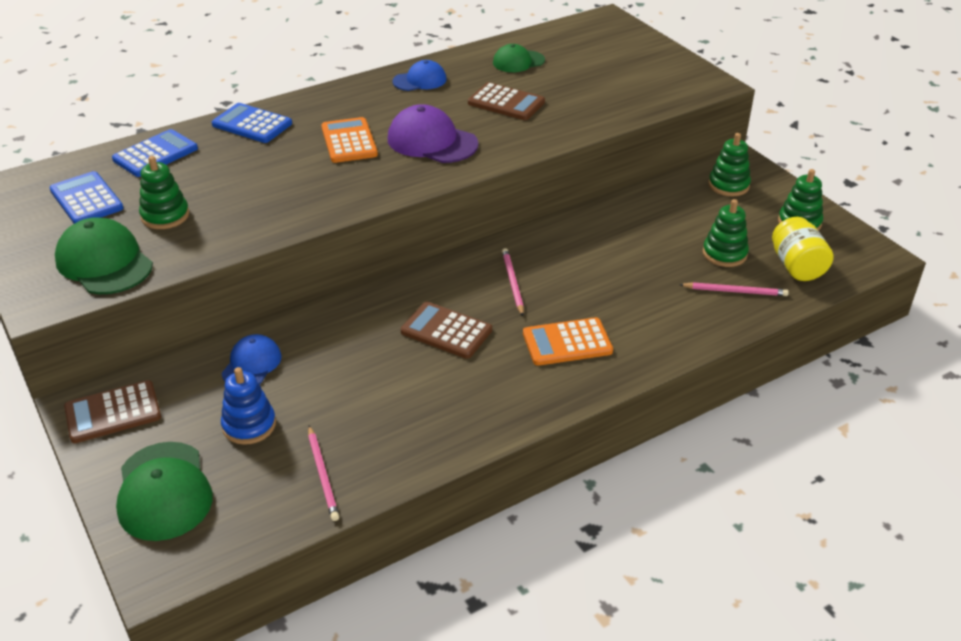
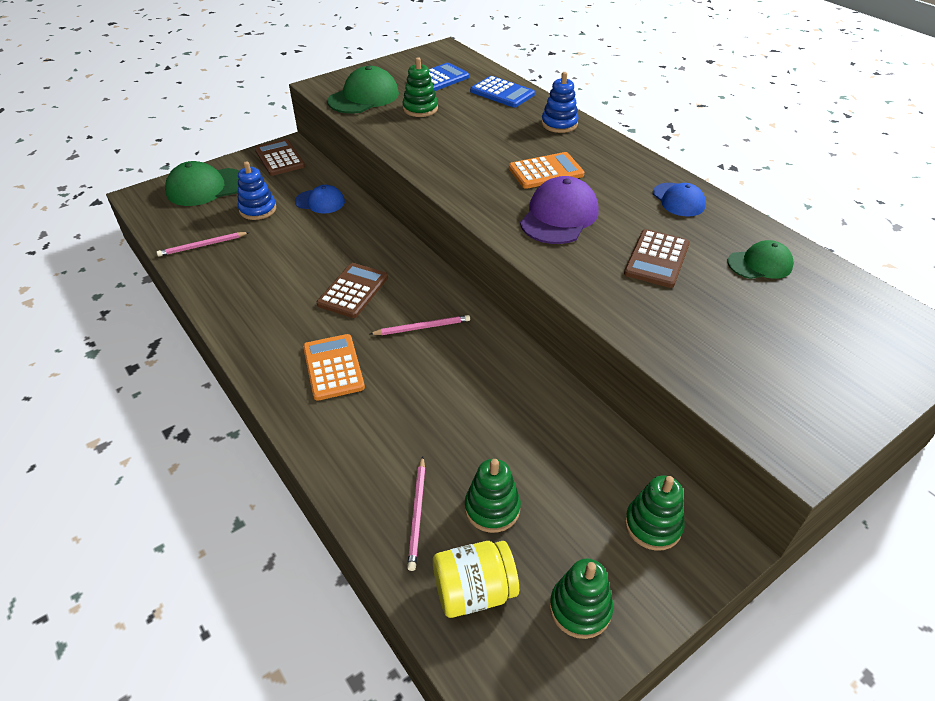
camera: 85 degrees right, 5 degrees up
blue calculator [212,103,292,143] -> blue stacking toy [541,72,579,133]
green cap [493,44,545,72] -> green cap turned 105 degrees clockwise [727,240,794,279]

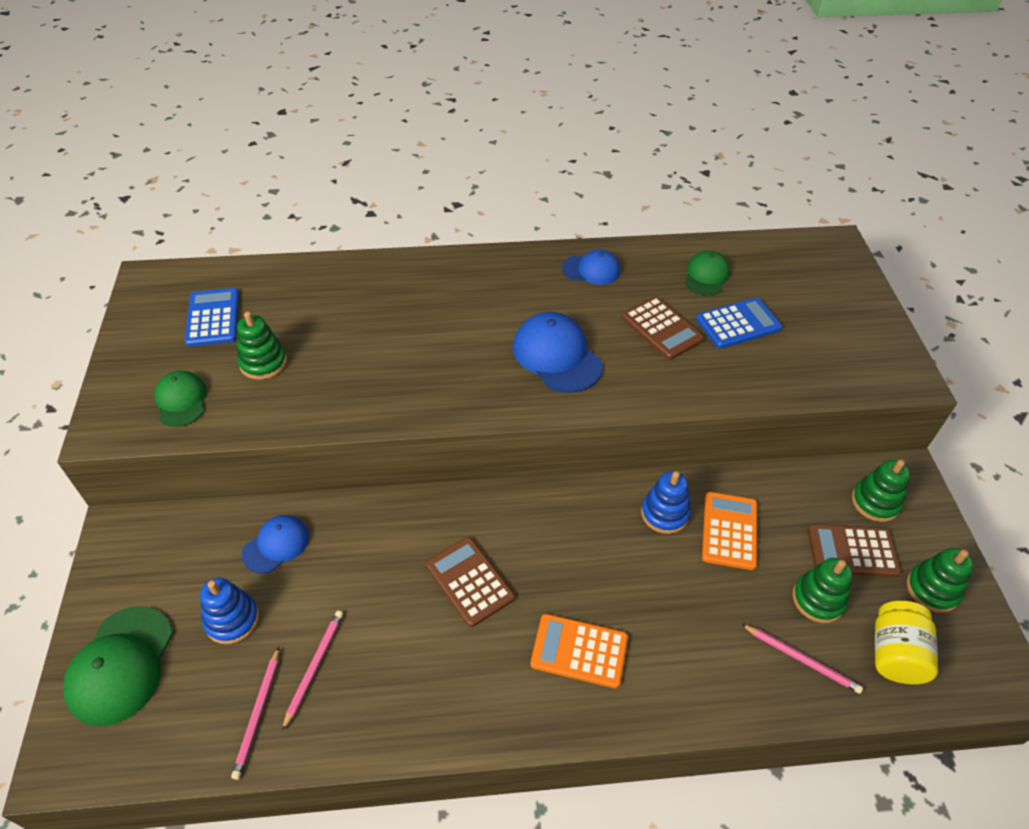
camera: 60 degrees left, 5 degrees up
brown calculator [255,139,305,176] -> brown calculator moved to [807,524,901,577]
green cap [327,66,399,114] -> green cap [154,371,207,427], size x0.63
pink pencil [370,315,470,335] -> pink pencil moved to [282,611,343,731]
blue calculator [470,76,535,108] -> blue calculator moved to [696,298,782,349]
orange calculator [509,152,584,189] -> orange calculator moved to [702,492,757,570]
purple cap [520,176,599,244] -> blue cap [513,312,603,393]
blue stacking toy [541,72,579,133] -> blue stacking toy moved to [641,471,691,534]

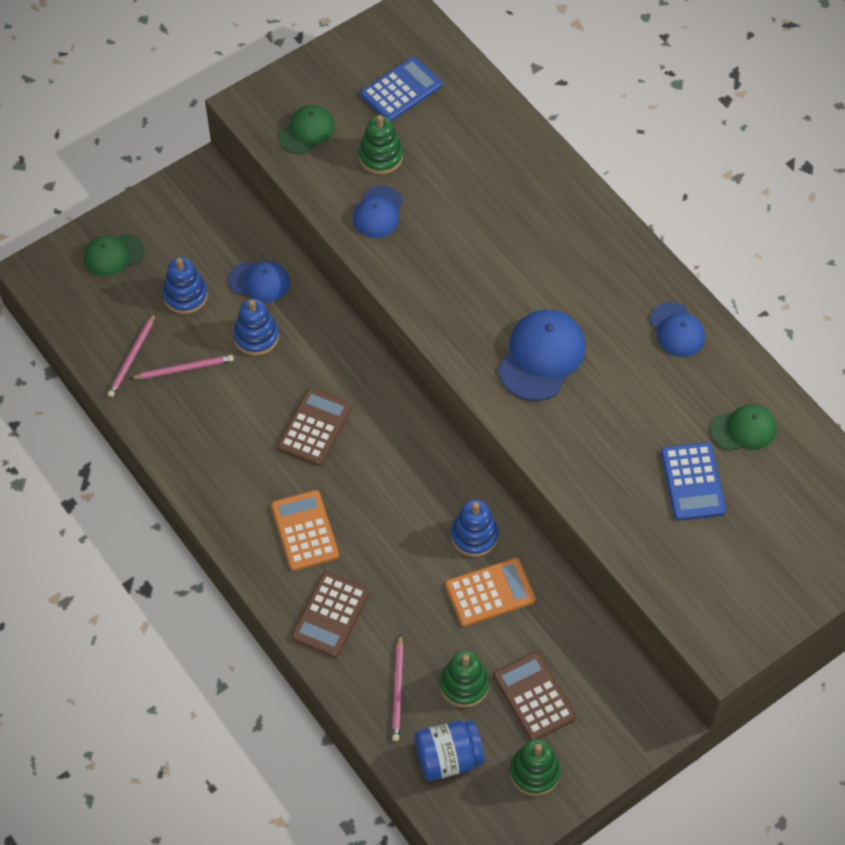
camera: 60 degrees right, 10 degrees up
green cap [63,606,173,726] -> green cap [84,234,144,277], size x0.63
pink pencil [231,647,279,780] -> pink pencil turned 45 degrees counterclockwise [107,312,156,397]
brown calculator [622,296,704,360] -> brown calculator moved to [291,572,369,658]
blue calculator [696,298,782,349] -> blue calculator turned 45 degrees clockwise [661,442,726,521]
green stacking toy [852,460,910,522] -> none
yellow jar [875,601,938,685] -> blue jar [414,720,484,781]
none -> blue stacking toy [233,299,279,356]
none -> blue cap [353,185,403,238]

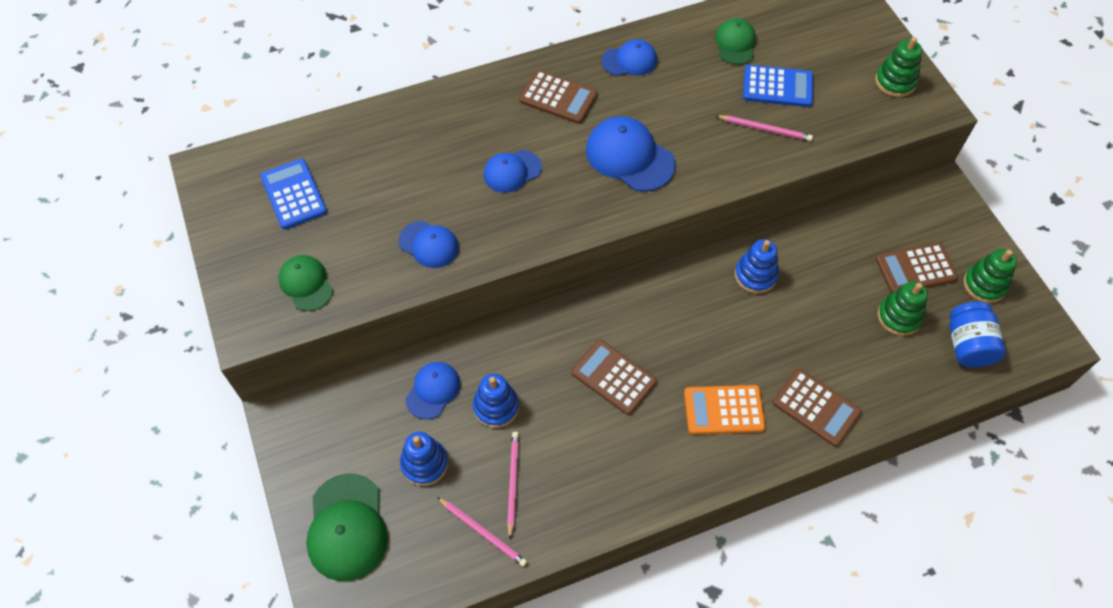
camera: 75 degrees left, 0 degrees up
green cap [84,234,144,277] -> green cap [306,474,388,581], size x1.59
green stacking toy [358,115,403,175] -> green stacking toy moved to [875,37,922,97]
pink pencil [392,633,403,741] -> pink pencil moved to [716,115,813,141]
orange calculator [445,558,536,627] -> none
none -> blue cap [484,150,542,193]
none -> brown calculator [519,70,598,124]

